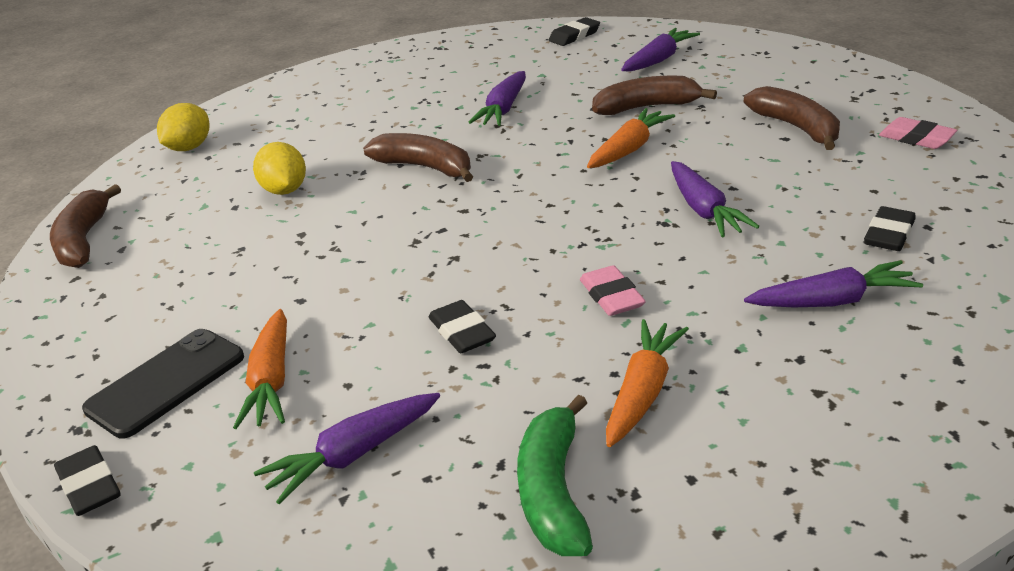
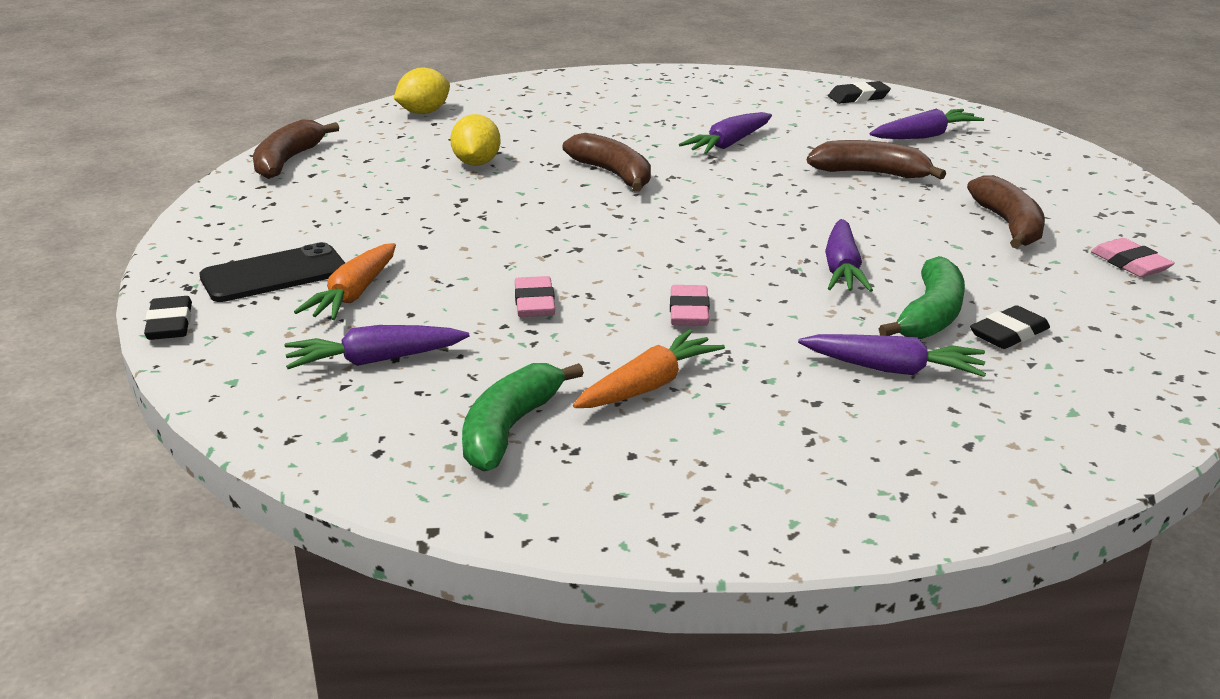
camera: 20 degrees right, 5 degrees down
black eraser [428,300,496,353] -> pink eraser [515,276,555,317]
orange carrot [587,108,675,168] -> none
none -> green banana [879,256,965,339]

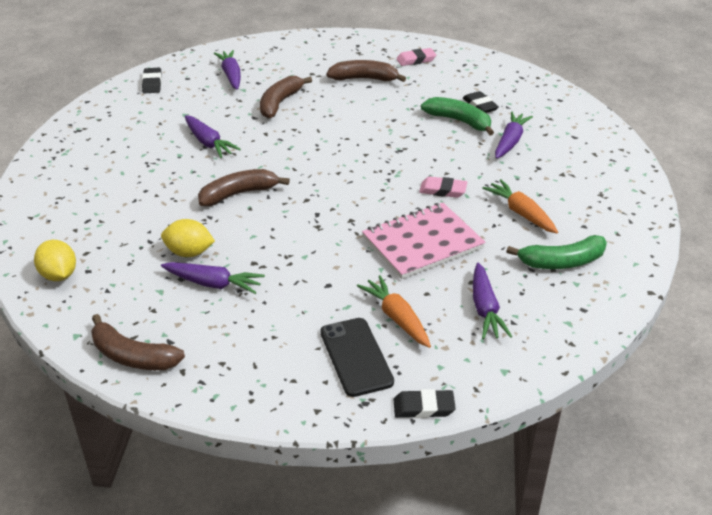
camera: 80 degrees left, 10 degrees up
orange carrot [294,243,396,320] -> orange carrot turned 150 degrees counterclockwise [357,275,431,348]
green banana [462,363,584,471] -> green banana turned 45 degrees counterclockwise [506,235,607,269]
pink eraser [515,276,555,317] -> pink notebook [362,203,486,279]
purple carrot [825,219,873,292] -> purple carrot moved to [161,262,265,294]

